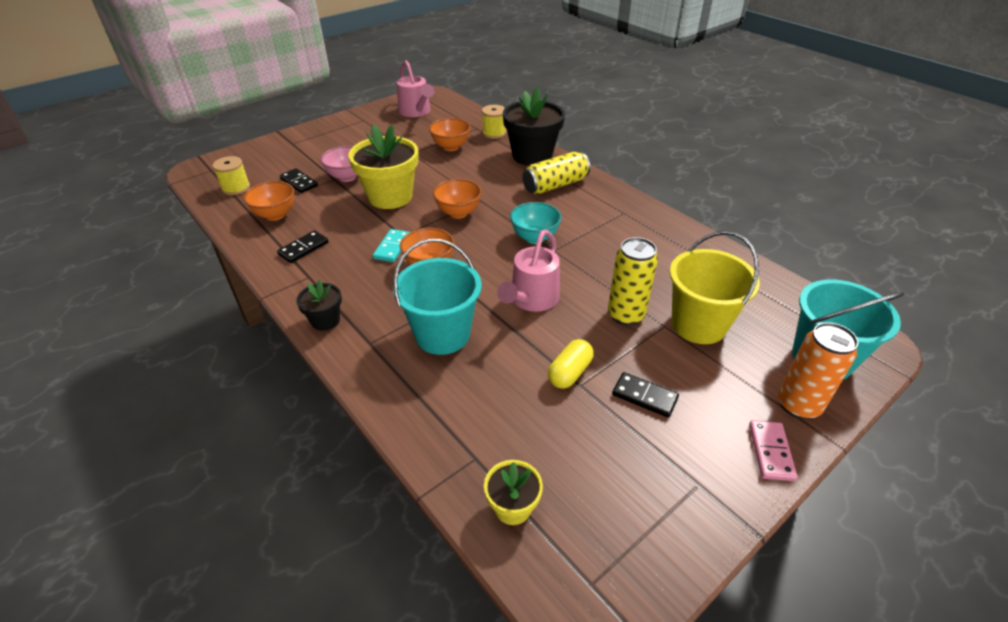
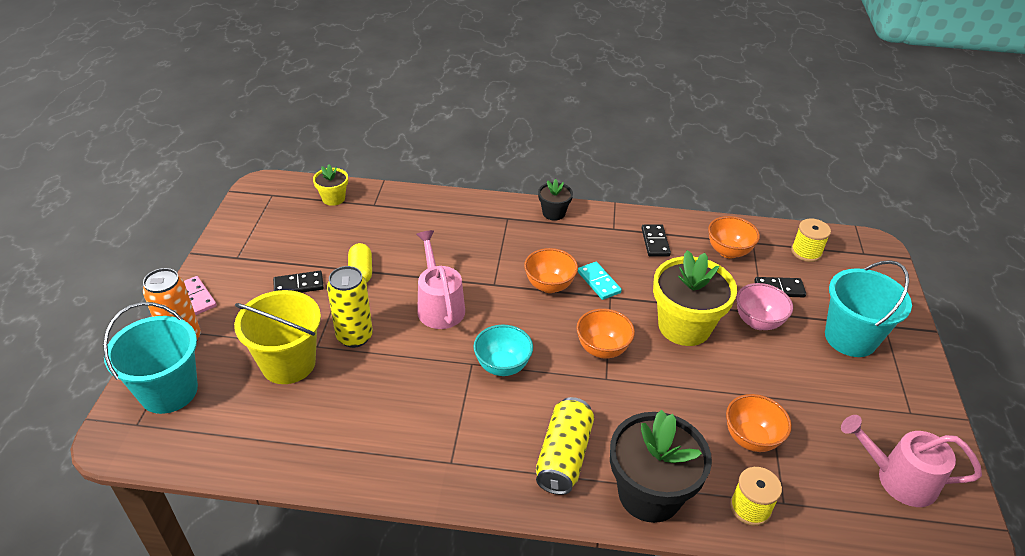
camera: 135 degrees right, 0 degrees up
turquoise bucket [393,238,482,355] -> turquoise bucket moved to [825,260,912,357]

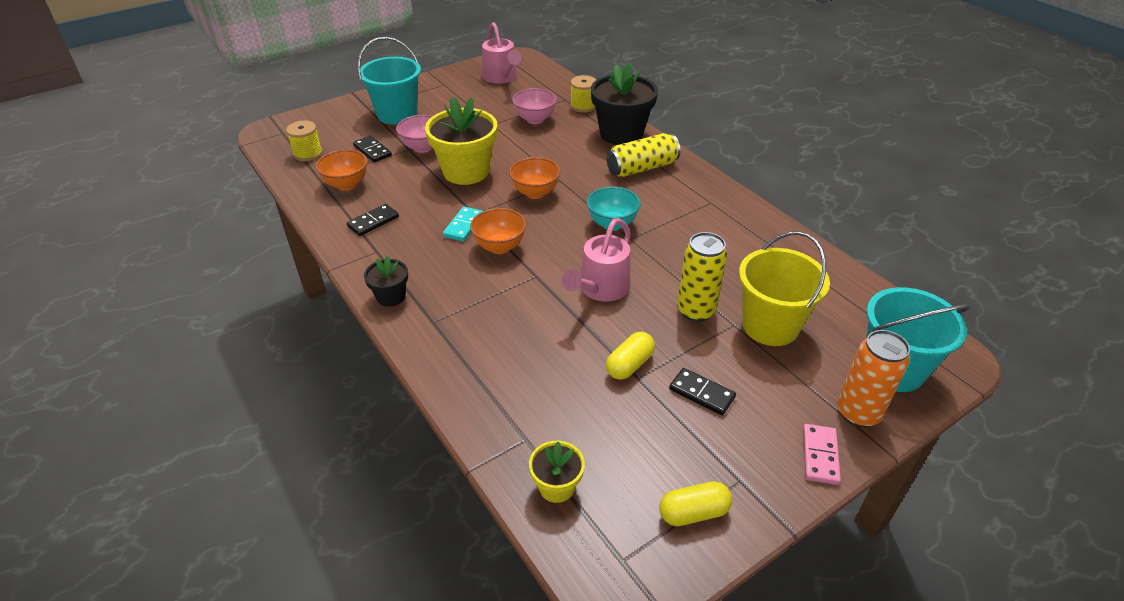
camera: 130 degrees left, 0 degrees up
orange bowl [726,394,792,452] -> pink bowl [512,88,557,124]
none -> yellow capsule [659,481,732,526]

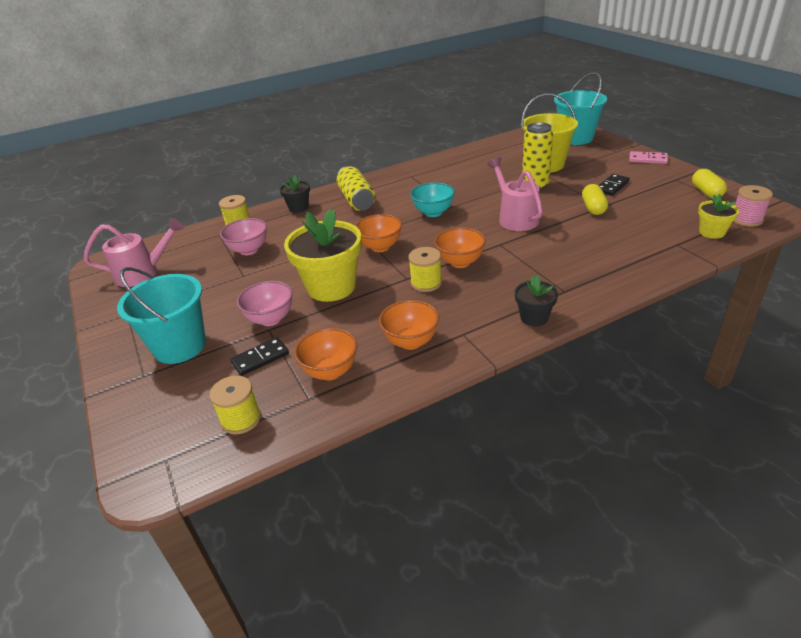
camera: 80 degrees left, 5 degrees down
black domino [347,204,399,236] -> orange bowl [379,300,439,350]
turquoise domino [443,207,483,242] -> yellow spool [408,247,442,292]
pink watering can [562,218,631,301] -> pink watering can turned 150 degrees counterclockwise [487,157,543,231]
black flower pot [591,62,658,145] -> black flower pot [279,175,310,213], size x0.50
yellow capsule [606,332,655,380] -> yellow capsule turned 45 degrees clockwise [582,184,608,215]
orange can [837,330,910,427] -> none
none -> pink spool [733,185,773,227]

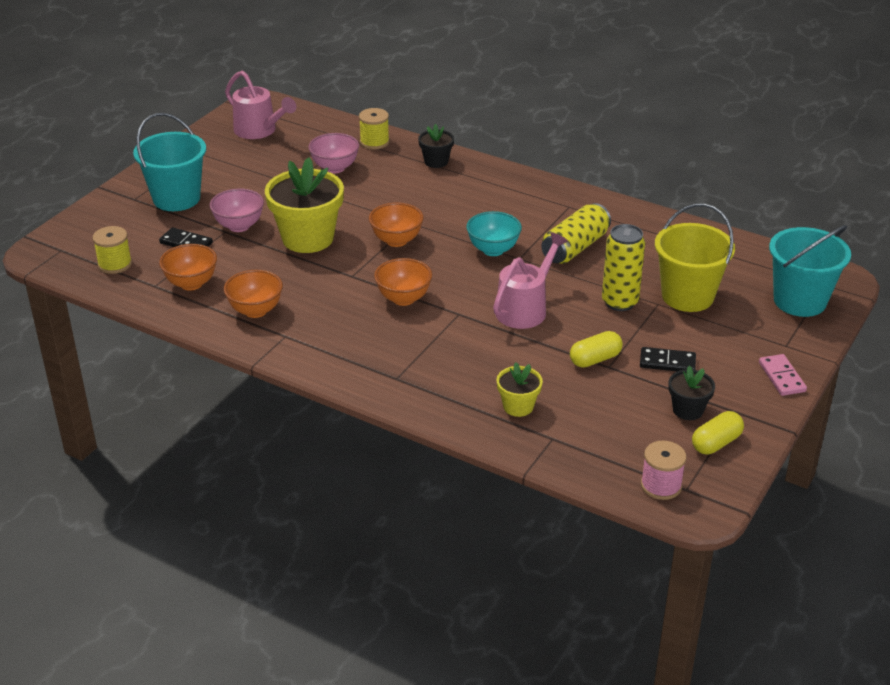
camera: 55 degrees right, 0 degrees up
yellow can [337,166,375,211] -> yellow can moved to [541,203,611,264]
yellow spool [408,247,442,292] -> none
black flower pot [515,276,558,326] -> black flower pot moved to [668,366,715,420]
yellow flower pot [698,194,739,239] -> yellow flower pot moved to [496,362,543,417]

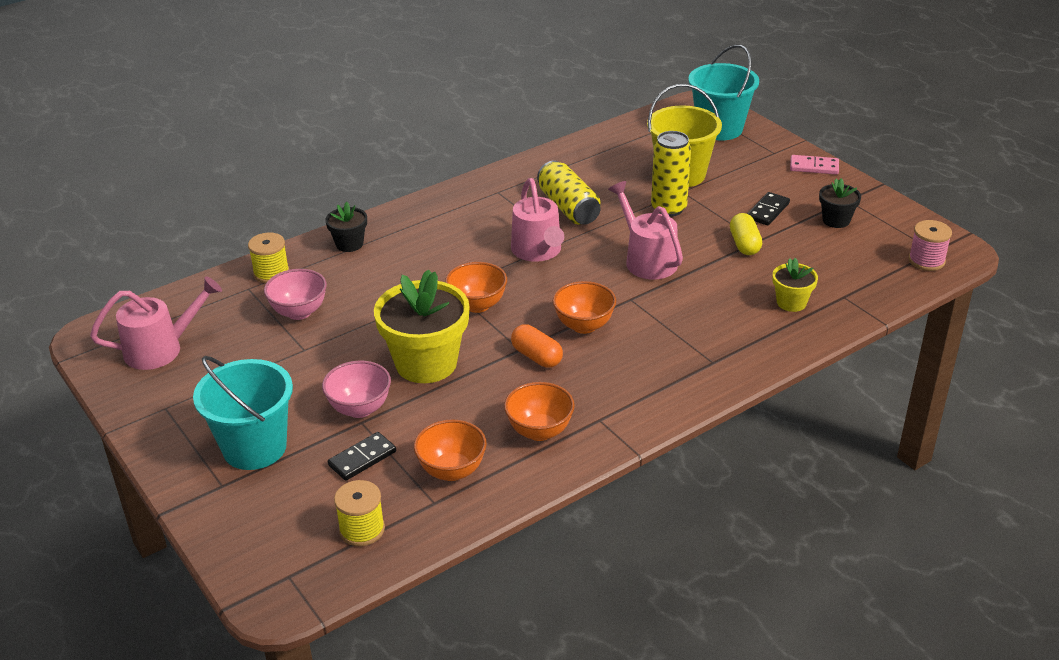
camera: 65 degrees left, 0 degrees up
turquoise bowl [466,211,522,256] -> pink watering can [511,178,564,262]
yellow capsule [692,411,744,454] -> none
none -> orange capsule [511,324,563,368]

